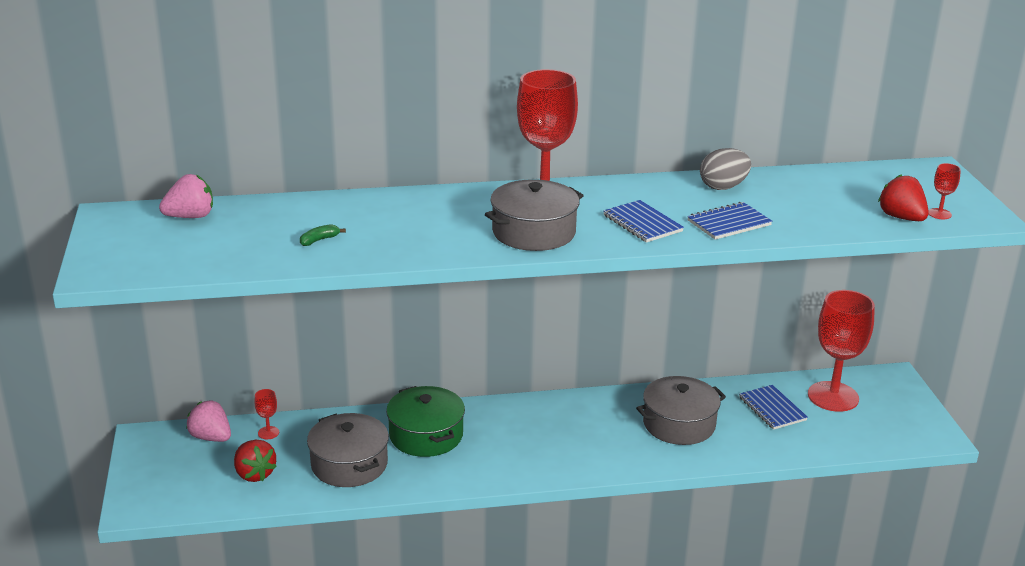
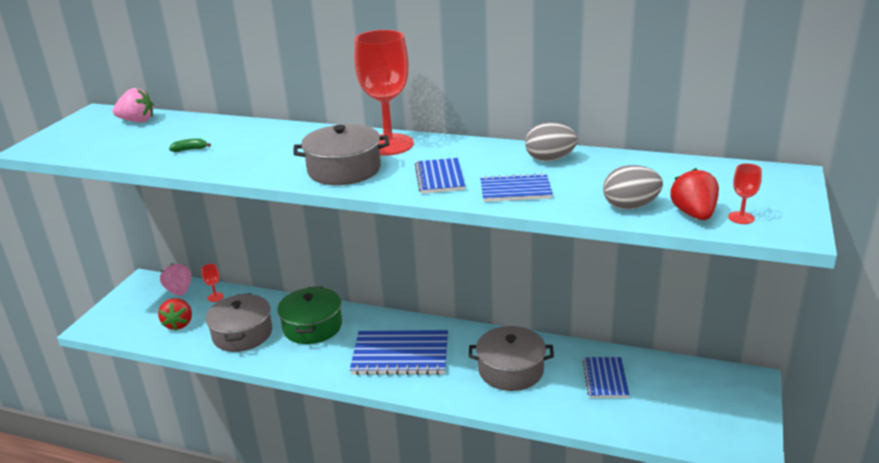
camera: 30 degrees right, 0 degrees up
red goblet [808,290,875,412] -> none
none -> blue notebook [350,330,448,375]
none -> grey egg [603,165,663,210]

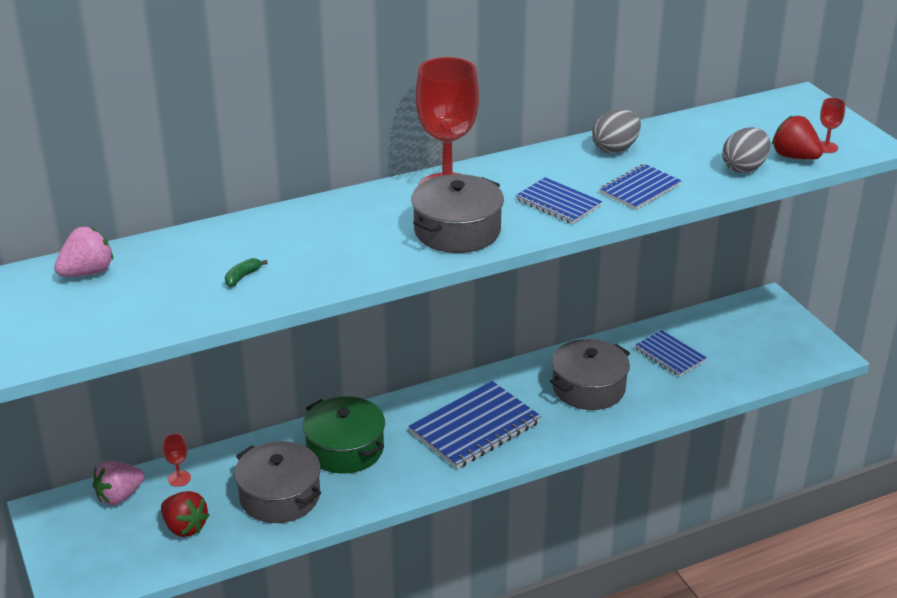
camera: 45 degrees left, 5 degrees up
pink strawberry [160,263,191,296] -> pink strawberry turned 60 degrees counterclockwise [93,461,145,505]

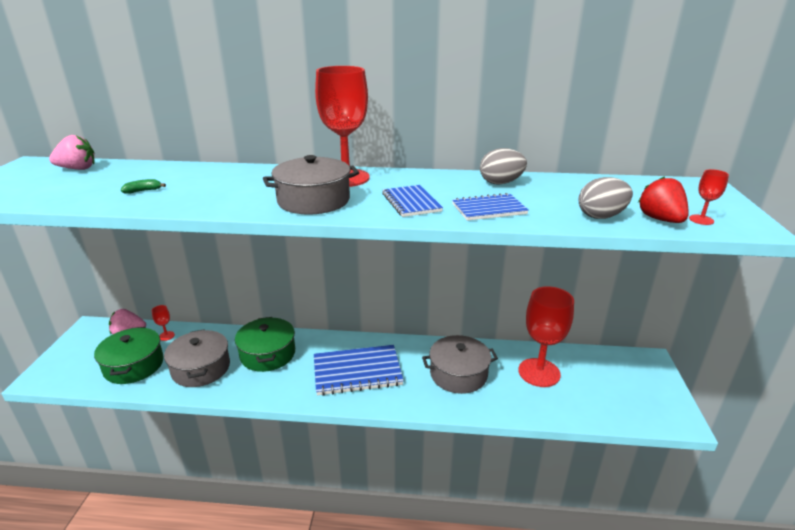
camera: 30 degrees right, 5 degrees down
red strawberry [161,491,209,537] -> green pot [94,327,164,384]
blue notebook [634,330,707,376] -> red goblet [518,286,574,387]

